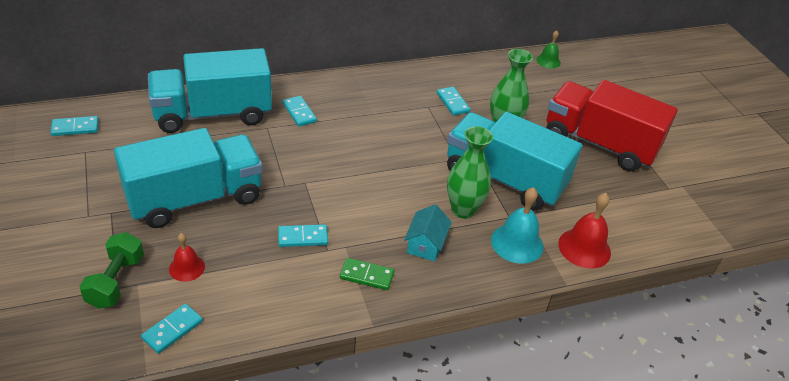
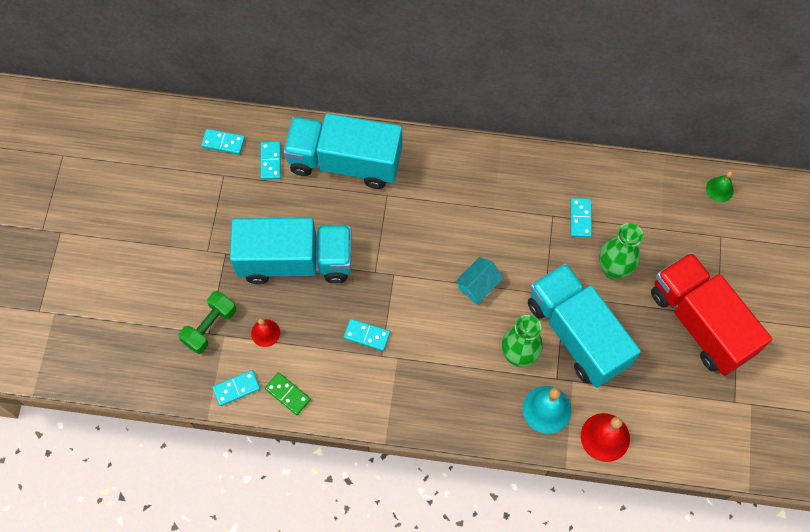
camera: 30 degrees right, 25 degrees up
turquoise domino [283,96,317,127] -> turquoise domino moved to [260,142,281,180]
green domino [340,258,394,290] -> green domino moved to [265,372,311,415]
turquoise house [404,204,452,261] -> turquoise house moved to [455,257,504,305]

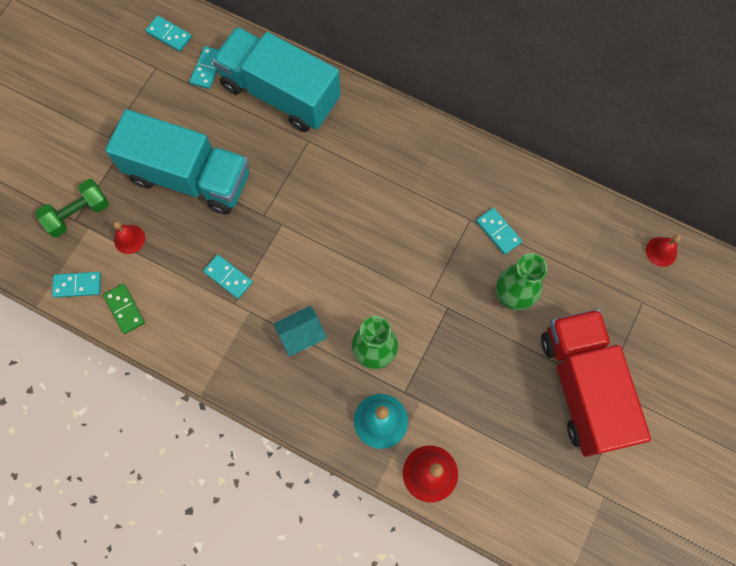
camera: 20 degrees right, 5 degrees up
turquoise house [455,257,504,305] -> turquoise house moved to [273,306,327,356]
turquoise truck [528,263,641,388] -> none
turquoise domino [570,198,592,238] -> turquoise domino turned 60 degrees counterclockwise [476,208,522,255]
green bell [706,171,734,202] -> red bell [646,235,681,267]

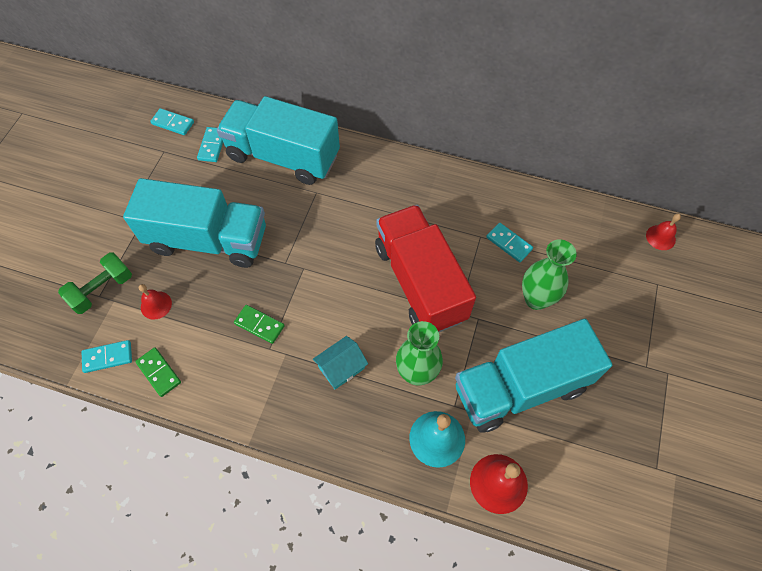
camera: 10 degrees left, 10 degrees down
turquoise domino [203,254,253,299] -> green domino [234,305,285,344]
red truck [541,309,651,457] -> red truck moved to [375,205,476,332]
none -> turquoise truck [455,319,612,433]

